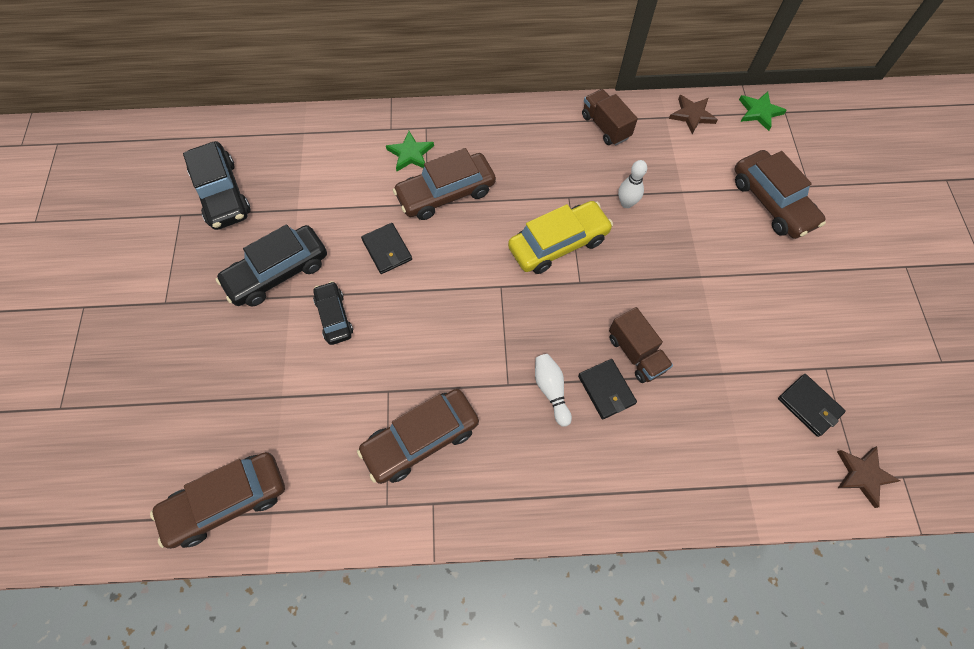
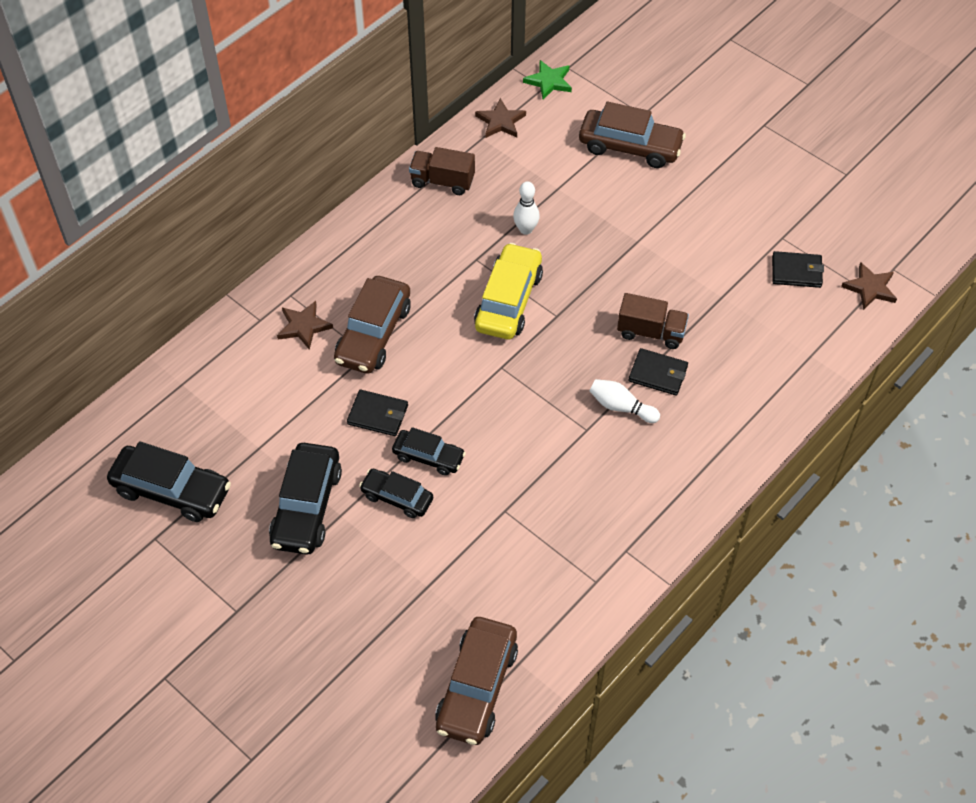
camera: 45 degrees left, 10 degrees down
brown car [357,389,479,484] -> none
green star [386,131,434,171] -> brown star [277,301,333,350]
none -> black car [392,427,466,475]

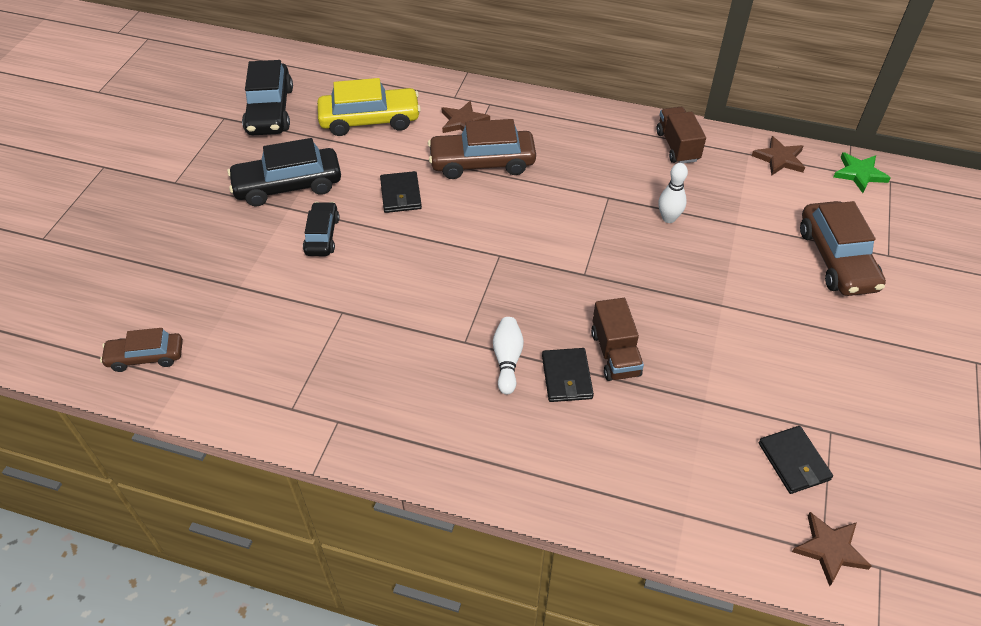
camera: 65 degrees right, 5 degrees down
black car [392,427,466,475] -> none
brown car [435,617,518,745] -> brown car [100,328,183,372], size x0.60
yellow car [474,243,543,339] -> yellow car moved to [317,78,421,136]

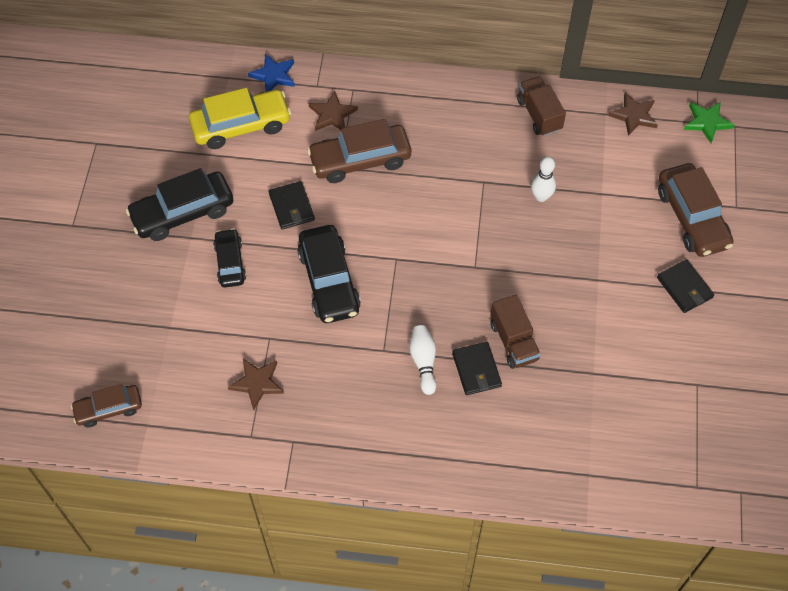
camera: 10 degrees left, 10 degrees up
black car [242,60,293,135] -> black car moved to [297,225,361,323]
black wallet [759,426,833,494] -> black wallet moved to [657,259,714,313]
brown star [792,512,872,587] -> brown star moved to [228,358,284,410]
none -> blue star [248,53,295,92]

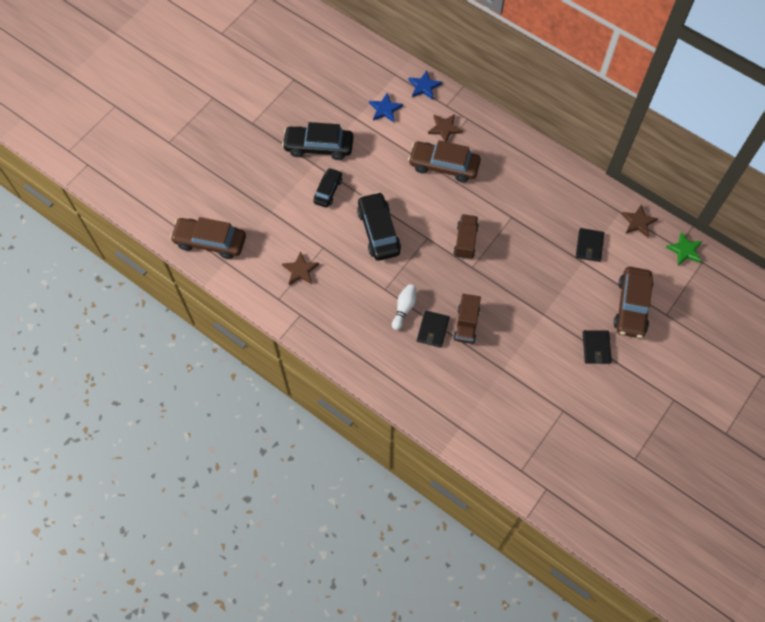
camera: 30 degrees right, 5 degrees up
brown car [71,384,142,427] -> brown car [170,217,246,259], size x1.66
yellow car [189,88,291,149] -> blue star [369,93,403,122]
black wallet [269,181,315,229] -> black wallet moved to [576,228,604,262]
black car [297,225,361,323] -> black car turned 150 degrees clockwise [357,192,401,261]
brown truck [517,76,566,136] -> brown truck moved to [453,214,479,259]
white bowling pin [531,157,556,202] -> none

